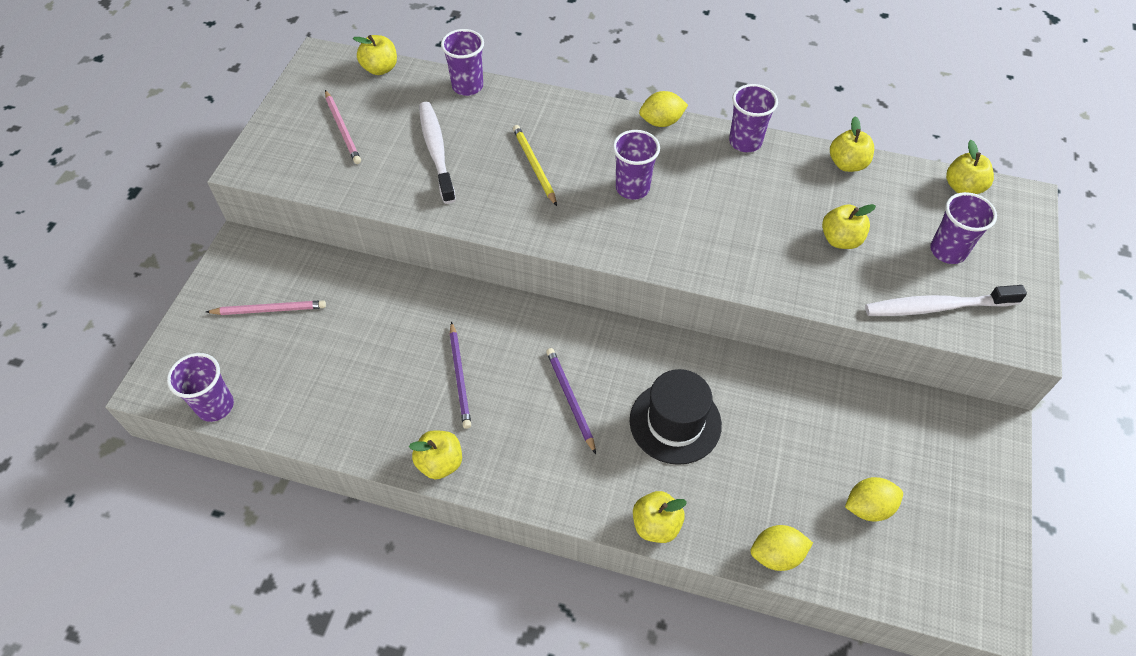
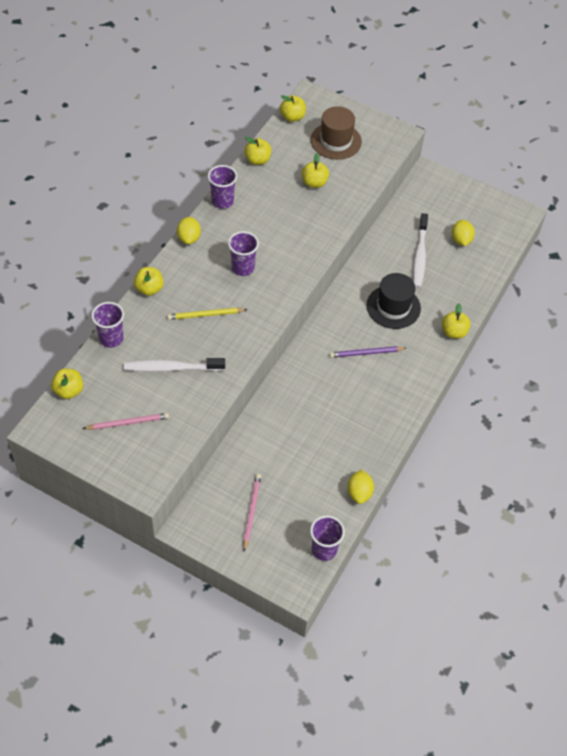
camera: 80 degrees left, 0 degrees up
yellow apple [409,430,462,479] -> yellow apple moved to [134,267,164,296]
purple pencil [450,321,471,429] -> none
yellow lemon [750,525,813,571] -> yellow lemon moved to [347,469,374,504]
white toothbrush [865,285,1027,316] -> white toothbrush moved to [413,213,428,288]
purple cup [930,192,997,264] -> brown hat [311,106,362,160]

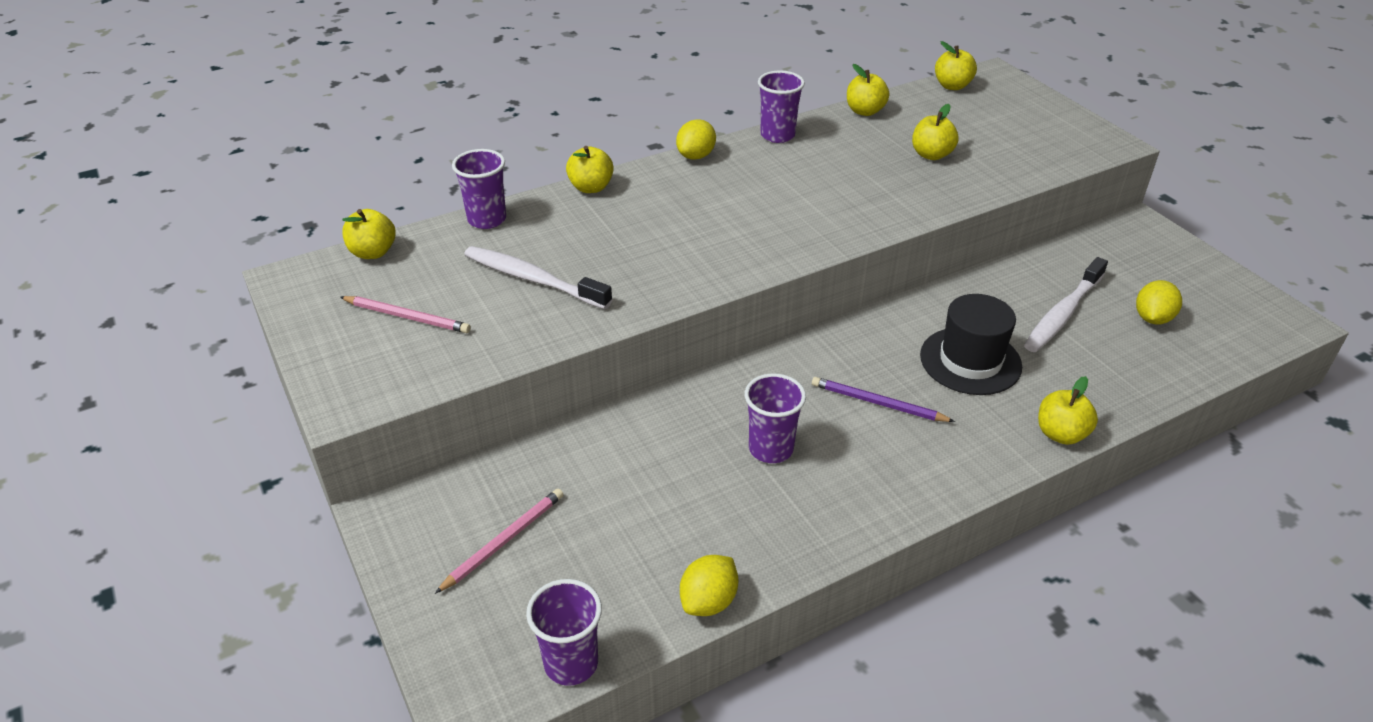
camera: 35 degrees right, 15 degrees down
yellow pencil [167,308,248,320] -> none
purple cup [228,231,259,276] -> purple cup moved to [745,374,806,463]
brown hat [311,106,362,160] -> none

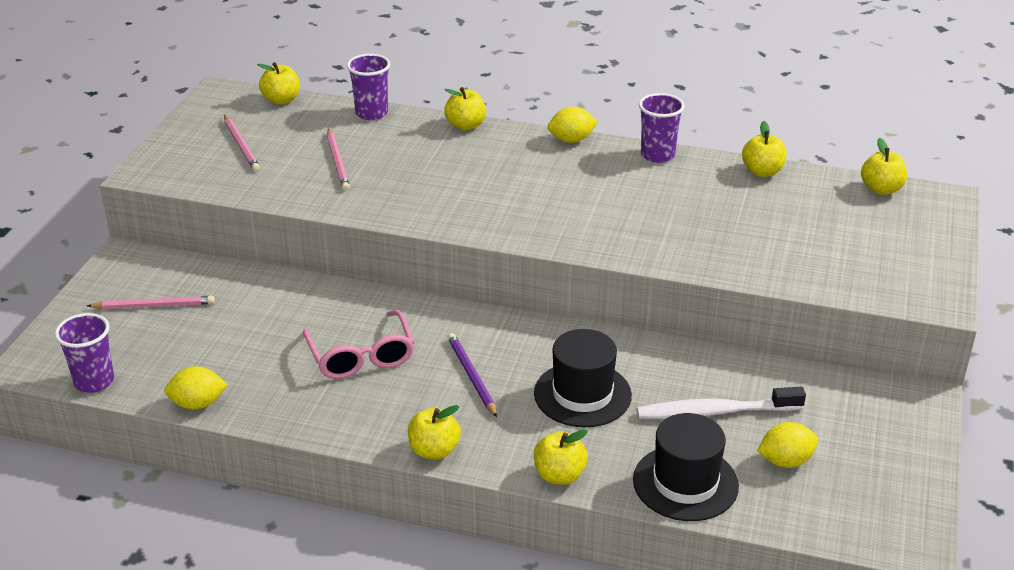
camera: 45 degrees right, 5 degrees down
white toothbrush [464,246,612,309] -> pink pencil [327,128,350,191]
purple cup [745,374,806,463] -> pink glasses [303,310,414,379]
yellow apple [912,104,959,160] -> yellow apple moved to [408,405,461,459]
none -> black hat [633,413,739,521]

